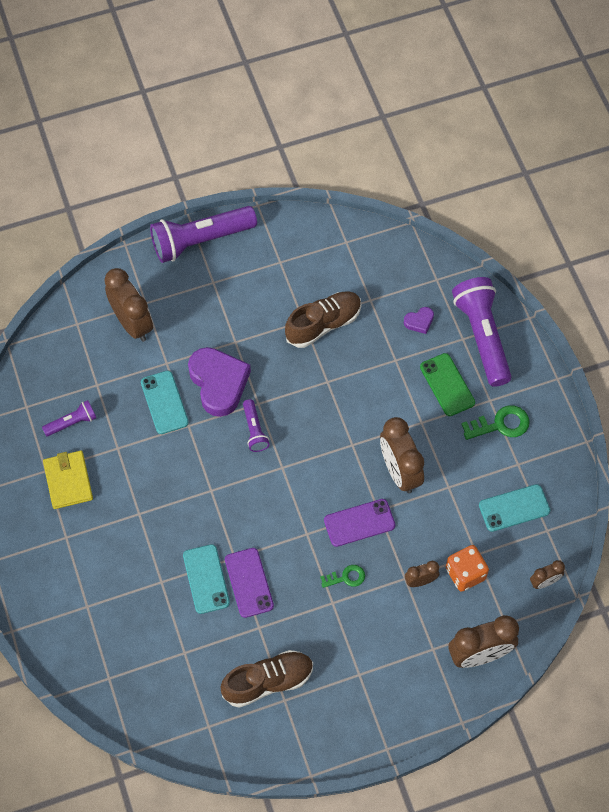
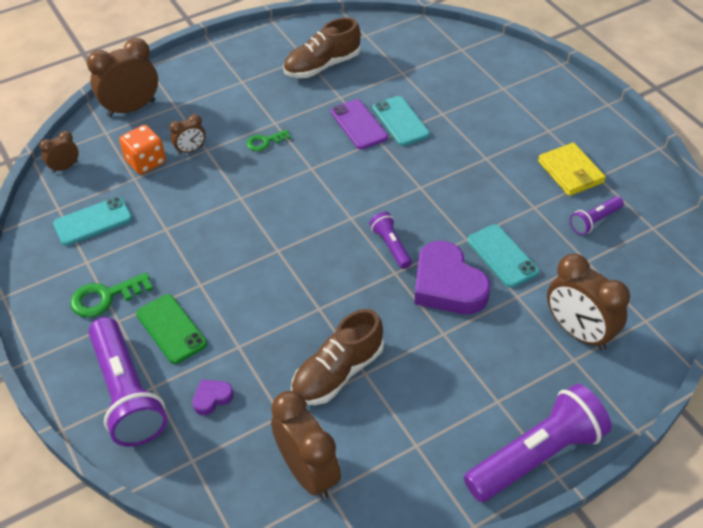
camera: 170 degrees right, 15 degrees down
purple phone [324,499,395,547] -> none
brown clock [380,417,424,493] -> brown clock moved to [271,391,341,499]

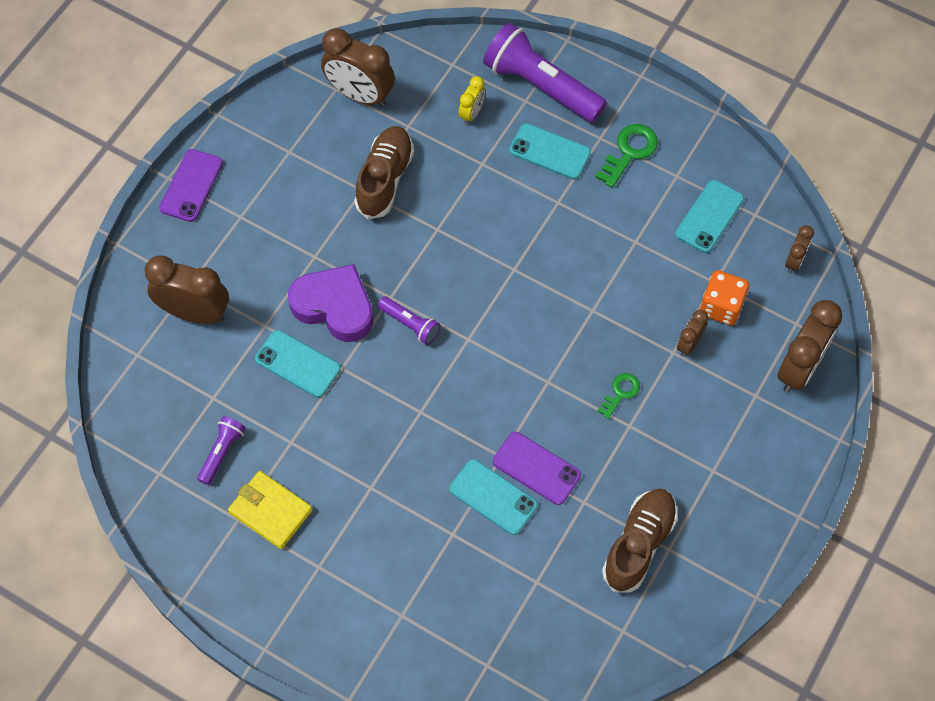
camera: 150 degrees right, 15 degrees up
green phone [136,294,207,364] -> turquoise phone [509,123,591,179]
purple heart [193,380,233,415] -> yellow clock [459,76,485,124]
purple flashlight [464,384,612,502] -> purple phone [159,149,223,222]

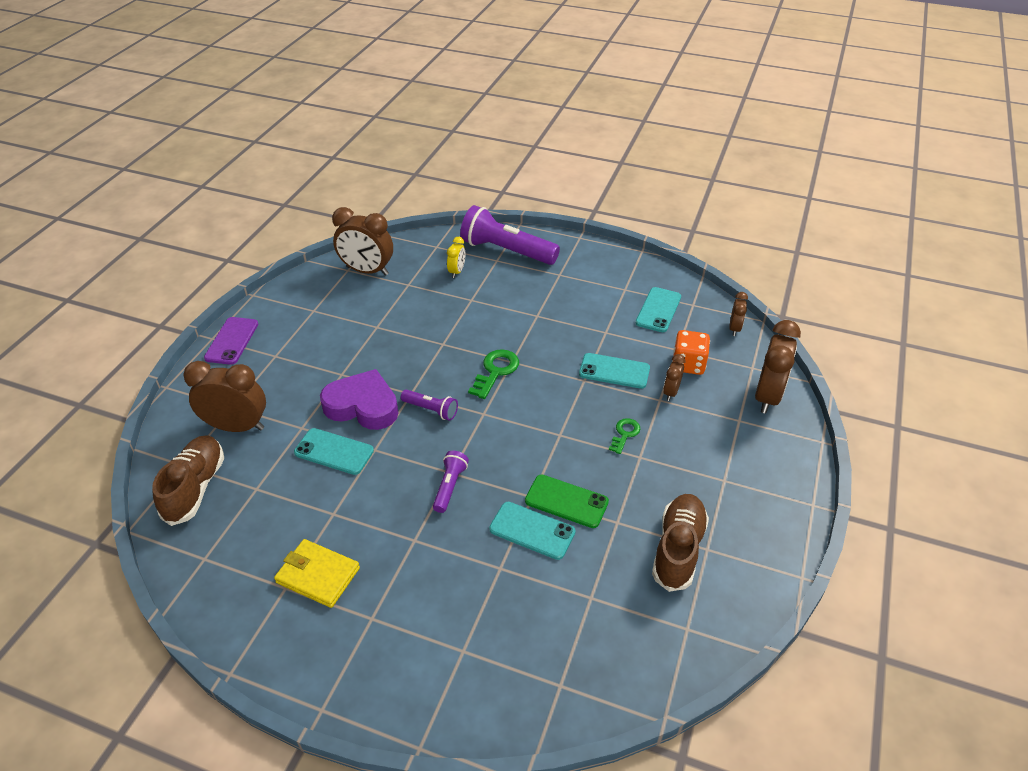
camera: 10 degrees left, 20 degrees down
purple flashlight [197,416,246,485] -> purple flashlight moved to [433,451,469,513]
brown shoe [354,126,414,219] -> brown shoe moved to [152,435,224,526]
purple phone [493,432,581,505] -> green phone [525,475,609,528]
turquoise phone [509,123,591,179] -> turquoise phone moved to [579,353,650,389]
green key [595,124,658,188] -> green key moved to [468,349,519,399]

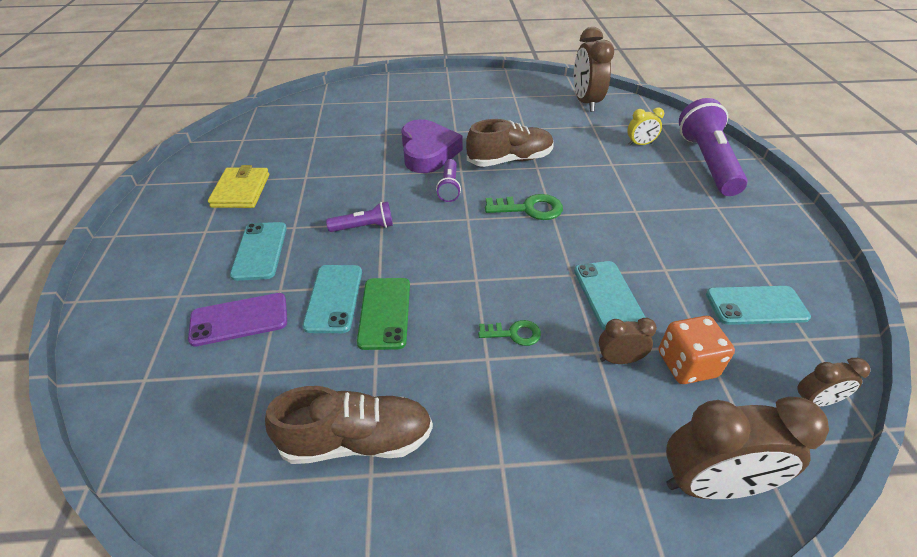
camera: 65 degrees right, 0 degrees up
brown shoe [152,435,224,526] -> brown shoe moved to [466,119,554,167]
brown clock [183,361,266,432] -> none
purple phone [204,317,258,365] -> purple phone moved to [188,293,287,347]
turquoise phone [294,428,374,475] -> turquoise phone moved to [230,222,287,281]

